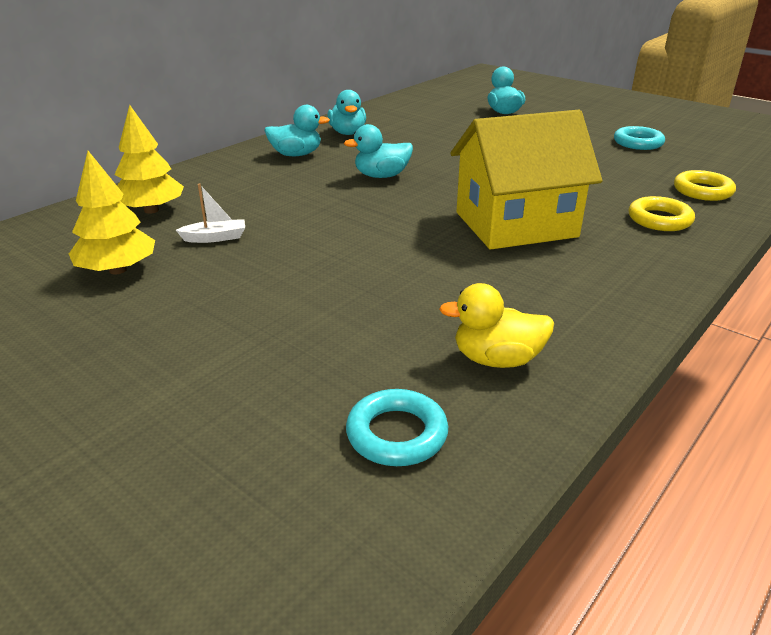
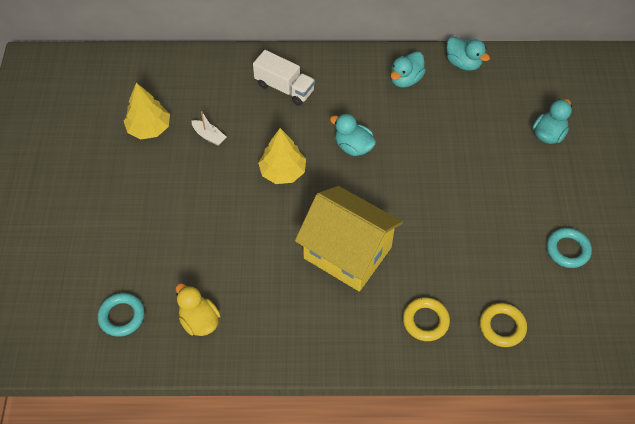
camera: 50 degrees right, 25 degrees up
yellow tree [114,105,184,214] -> yellow tree moved to [258,128,306,184]
turquoise duck [264,105,330,156] -> turquoise duck moved to [447,37,490,71]
none -> white truck [253,50,315,106]

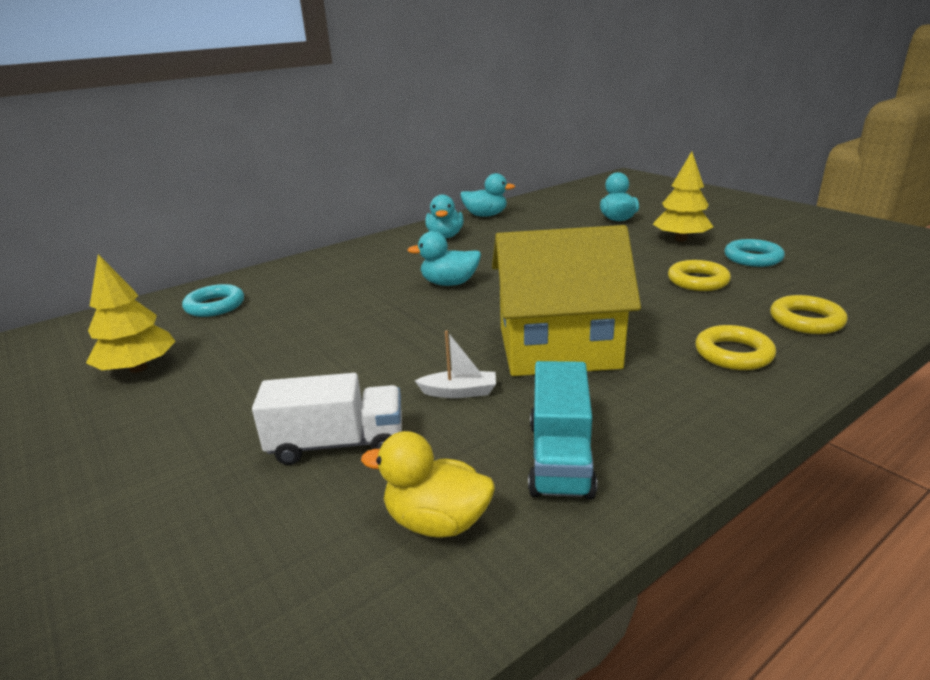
camera: 35 degrees left, 30 degrees down
turquoise ring [97,293,145,337] -> turquoise ring moved to [182,284,244,317]
white boat [191,111,226,146] -> white boat moved to [415,330,496,398]
white truck [253,50,315,106] -> white truck moved to [252,373,402,465]
yellow tree [258,128,306,184] -> yellow tree moved to [653,151,713,242]
none -> turquoise truck [528,361,597,499]
none -> yellow ring [668,260,731,291]

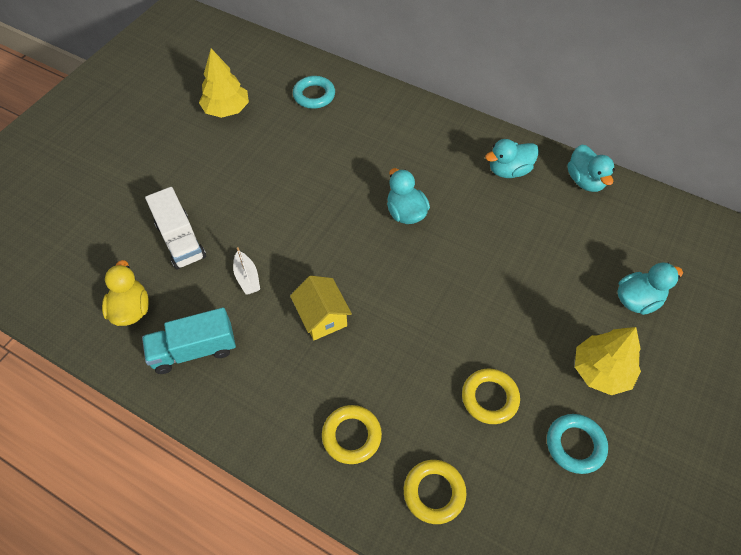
camera: 65 degrees right, 30 degrees up
yellow house [492,225,641,376] -> yellow house [290,276,352,340], size x0.50

